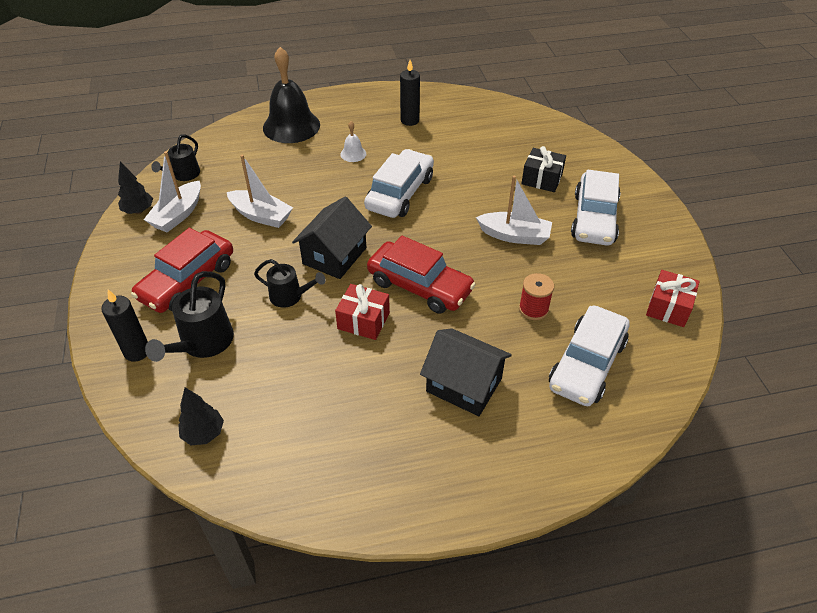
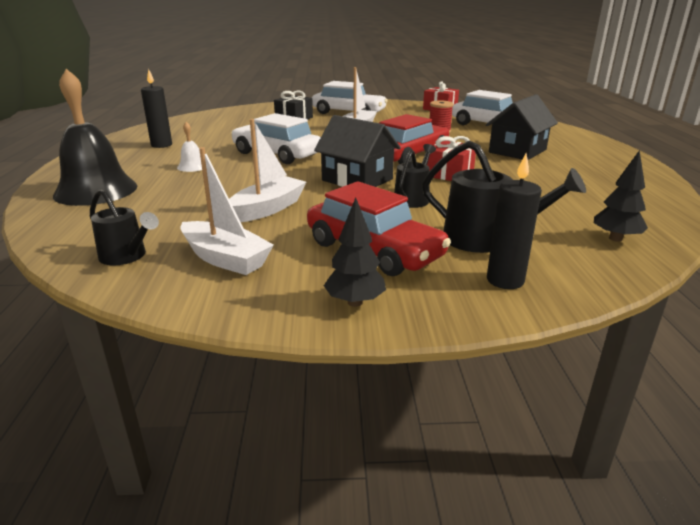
camera: 80 degrees left, 20 degrees down
black tree [118,161,153,214] -> black tree moved to [324,198,386,307]

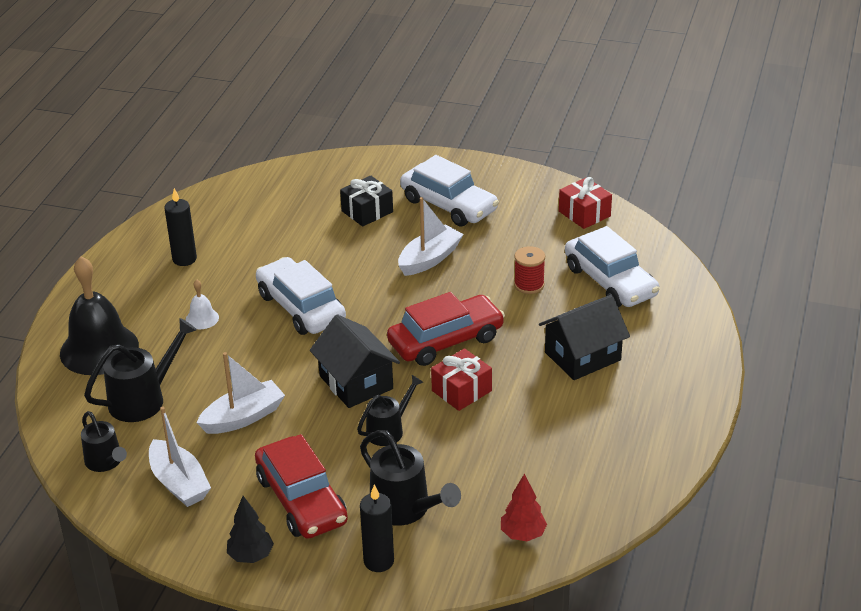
camera: 20 degrees right, 10 degrees up
black tree [594,150,648,242] -> red tree [501,473,547,541]
none -> black watering can [84,318,197,422]

